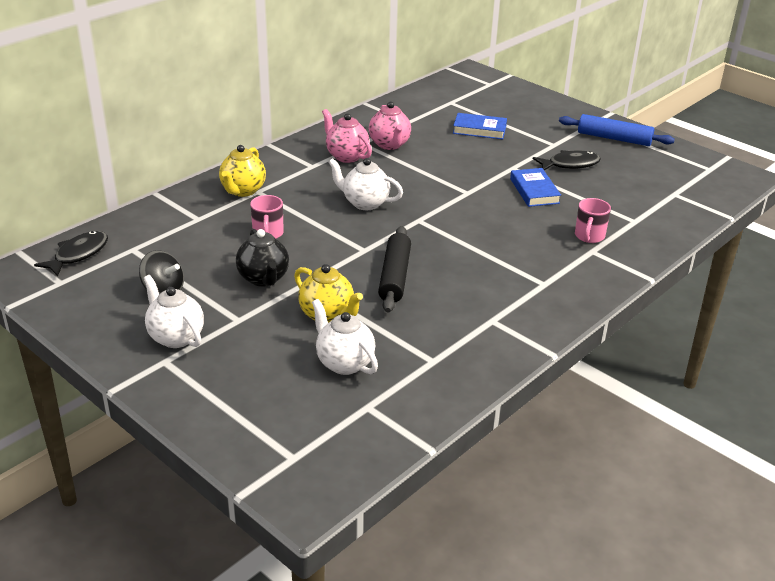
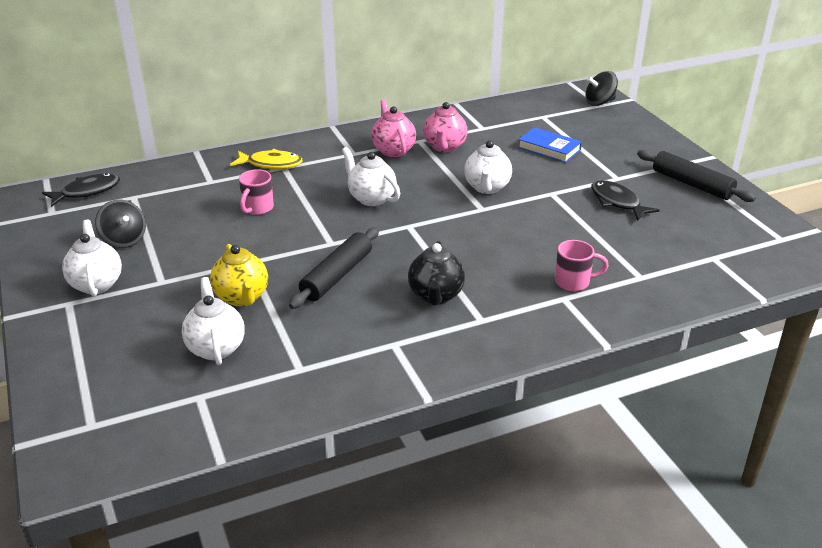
camera: 25 degrees right, 0 degrees up
yellow teapot [219,145,266,197] -> yellow fish [230,149,303,169]
black teapot [236,229,289,287] -> black teapot moved to [408,241,465,305]
blue book [510,168,561,207] -> none
black fish [533,150,601,170] -> black fish turned 135 degrees counterclockwise [591,180,659,221]
blue rolling pin [559,114,675,146] -> black rolling pin [637,150,756,202]
pink mug [575,198,611,243] -> pink mug turned 135 degrees counterclockwise [555,240,609,291]
none -> white teapot [464,140,512,194]
none -> black spinning top [585,71,618,106]

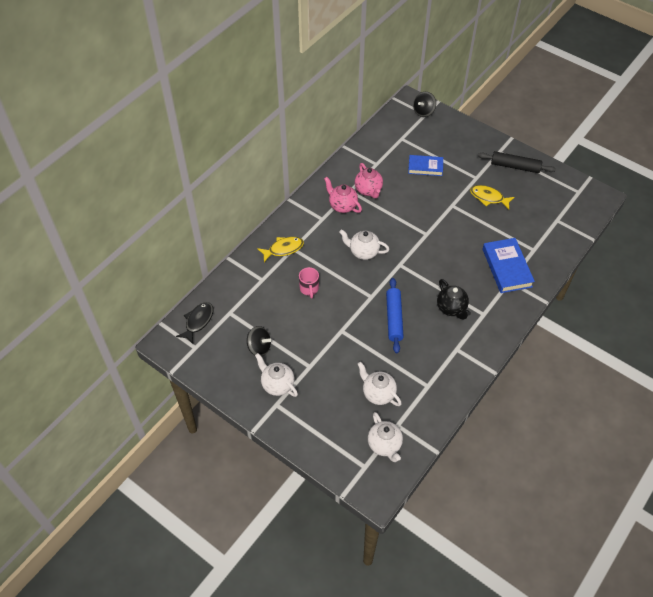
camera: 30 degrees left, 20 degrees up
yellow teapot [210,244,268,306] -> none
black rolling pin [289,227,379,309] -> blue rolling pin [386,278,404,353]
white teapot [464,140,512,194] -> white teapot moved to [368,412,403,462]
pink mug [555,240,609,291] -> blue book [482,238,535,293]
black fish [591,180,659,221] -> yellow fish [470,185,515,209]

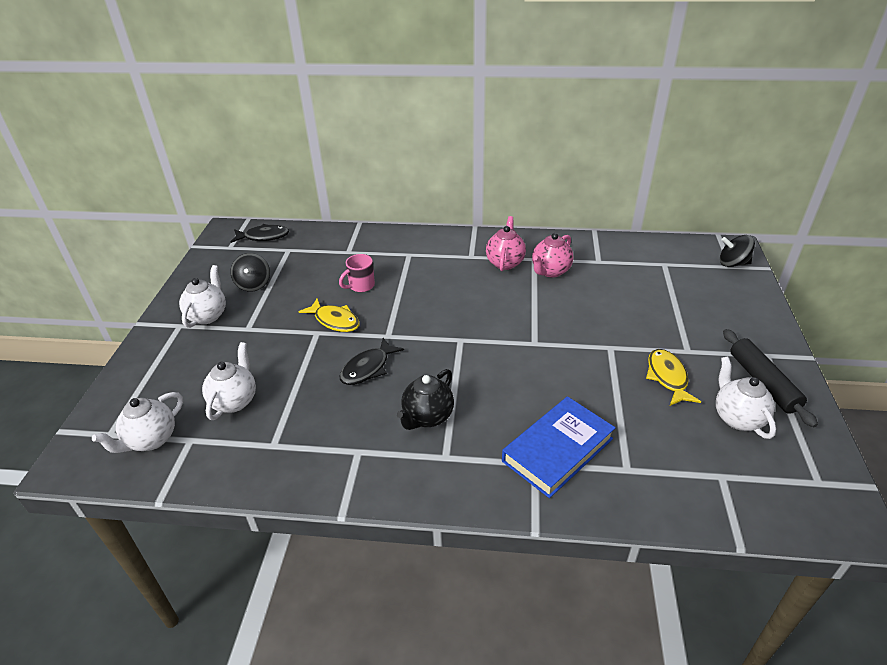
camera: 60 degrees right, 15 degrees down
yellow fish [257,237,304,262] -> yellow fish moved to [299,298,360,332]
white teapot [339,230,389,260] -> white teapot moved to [716,356,776,439]
blue rolling pin [386,278,404,353] -> black fish [339,338,404,385]
blue book [408,155,443,176] -> none

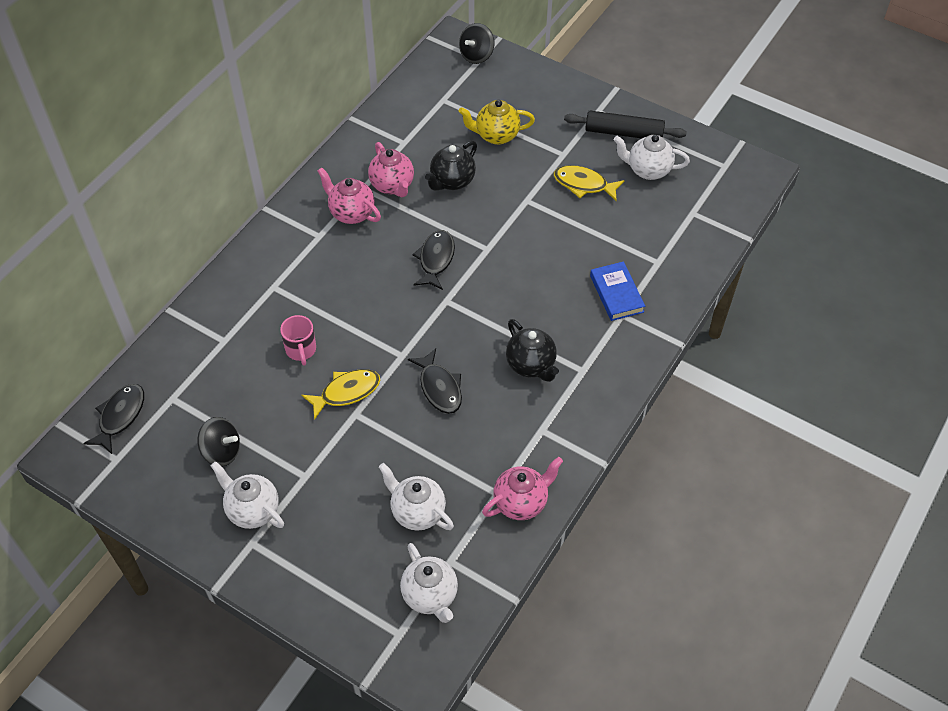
camera: 65 degrees left, 15 degrees up
blue book [502,396,615,498] -> blue book [590,261,645,321], size x0.66
none -> black fish [413,230,455,290]
none -> black teapot [425,141,477,191]
none -> yellow teapot [459,100,535,145]
none -> pink teapot [482,457,563,520]

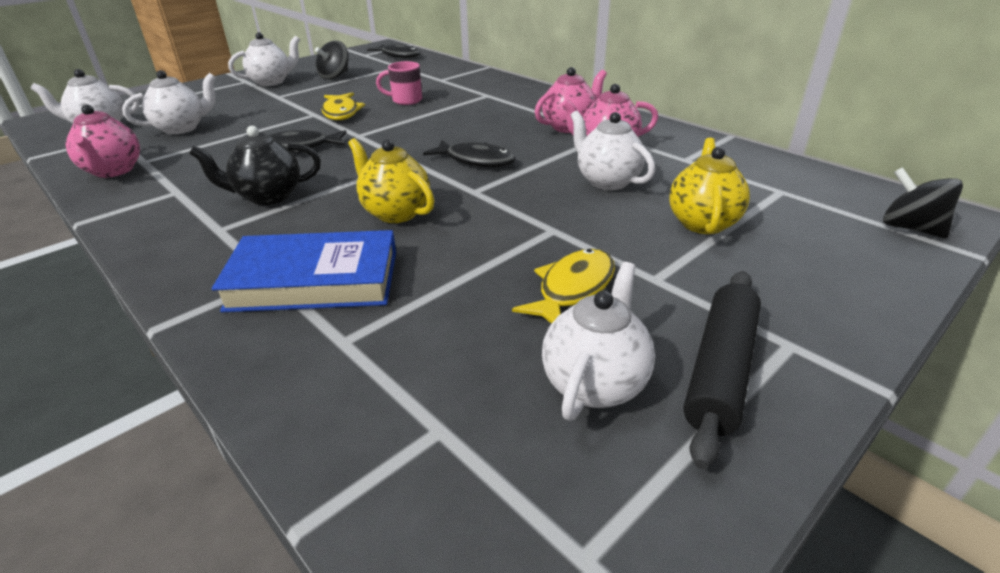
camera: 105 degrees right, 20 degrees down
black teapot [425,141,477,191] -> white teapot [571,111,655,190]
blue book [590,261,645,321] -> blue book [212,230,396,312], size x1.51
none -> yellow teapot [348,138,434,223]

